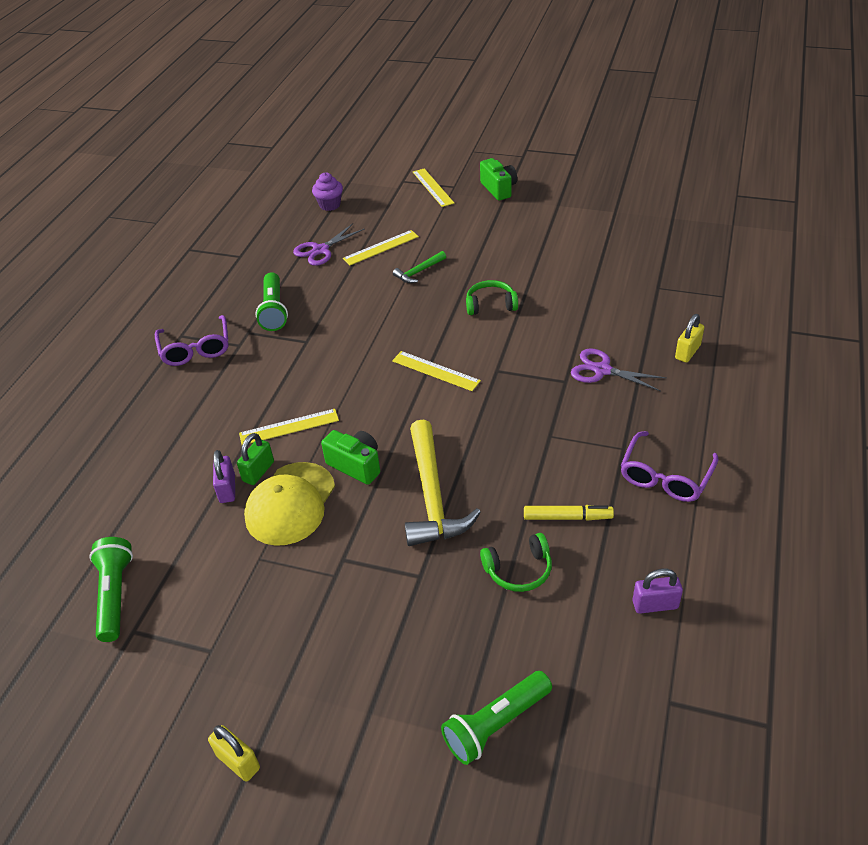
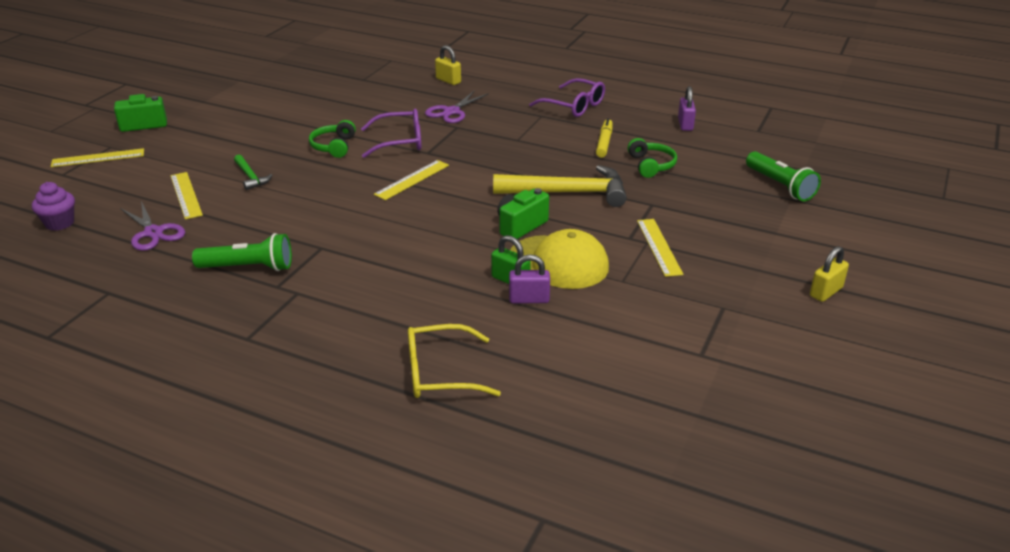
camera: 85 degrees left, 10 degrees down
green flashlight [89,537,133,642] -> none
purple glasses [155,315,228,366] -> purple glasses moved to [361,109,421,158]
yellow ruler [239,409,339,445] -> yellow ruler moved to [637,219,683,277]
none -> yellow glasses [408,324,501,398]

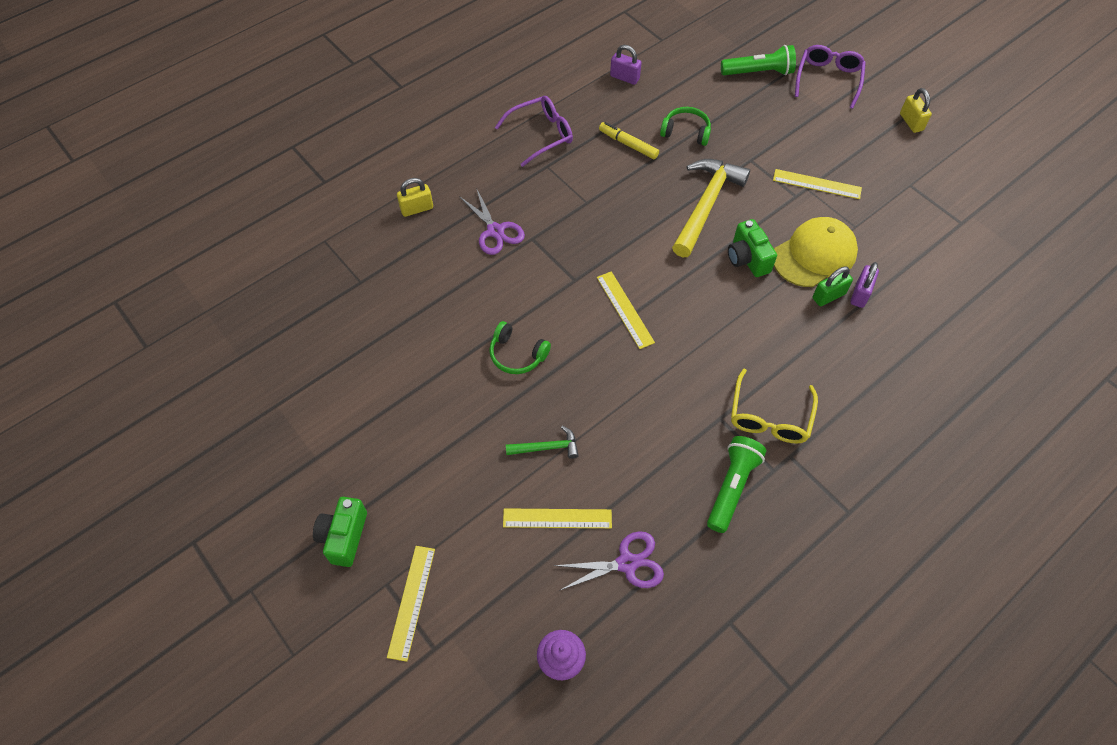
camera: 65 degrees left, 25 degrees up
purple glasses [361,109,421,158] -> purple glasses moved to [795,45,866,109]
yellow glasses [408,324,501,398] -> yellow glasses moved to [731,369,818,444]

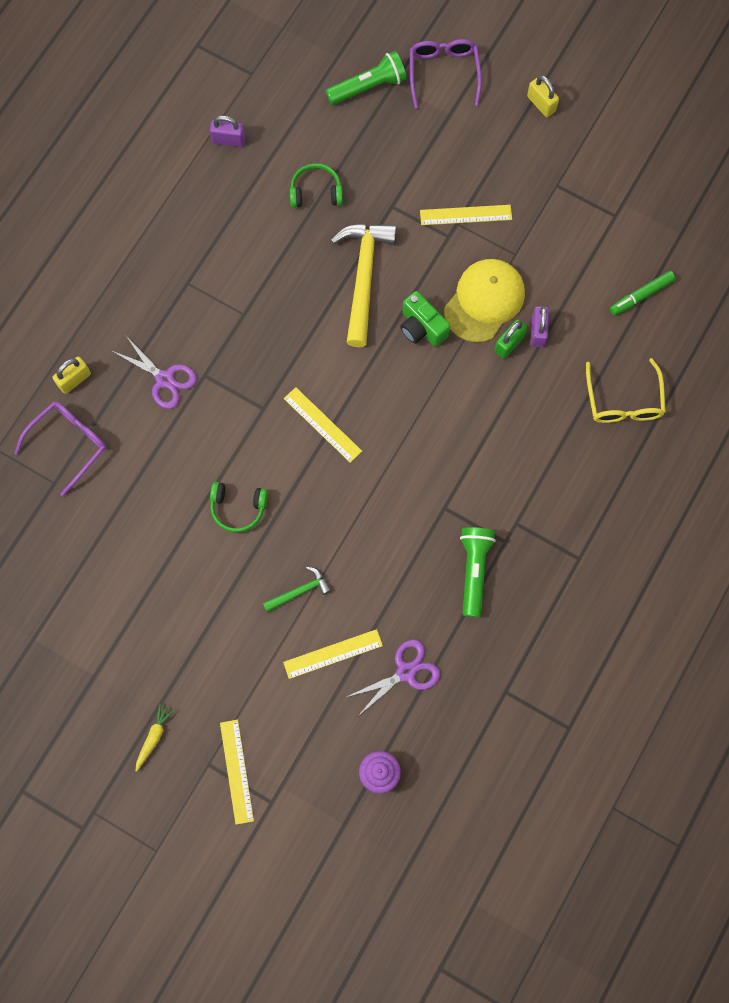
camera: 20 degrees left, 15 degrees up
green camera [313,497,367,567] -> yellow carrot [136,704,174,772]
purple glasses [495,96,573,167] -> purple glasses moved to [14,402,106,496]
yellow marker [599,122,659,159] -> none
yellow glasses [731,369,818,444] -> yellow glasses moved to [586,358,666,423]
none -> green marker [610,271,676,316]

